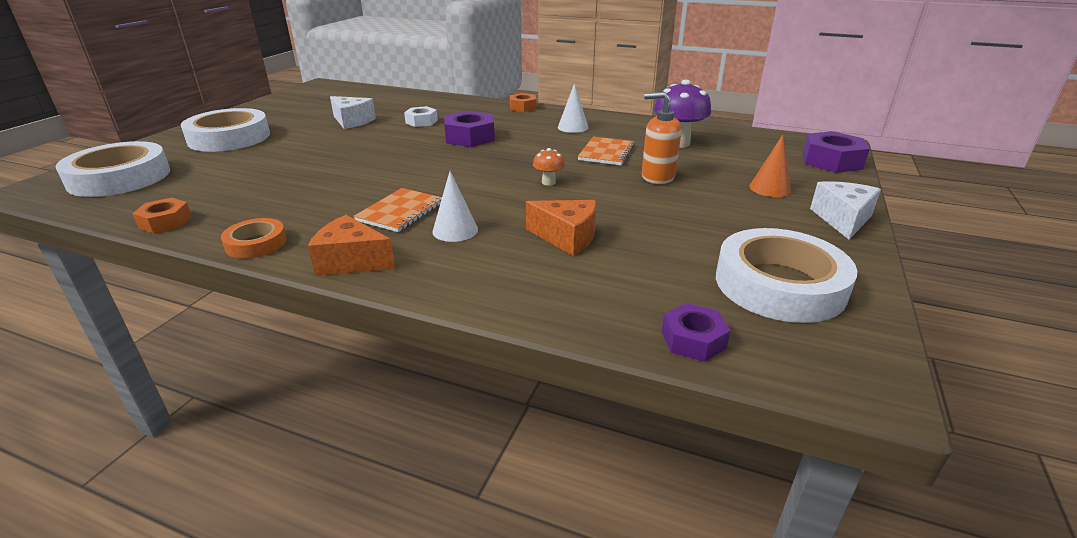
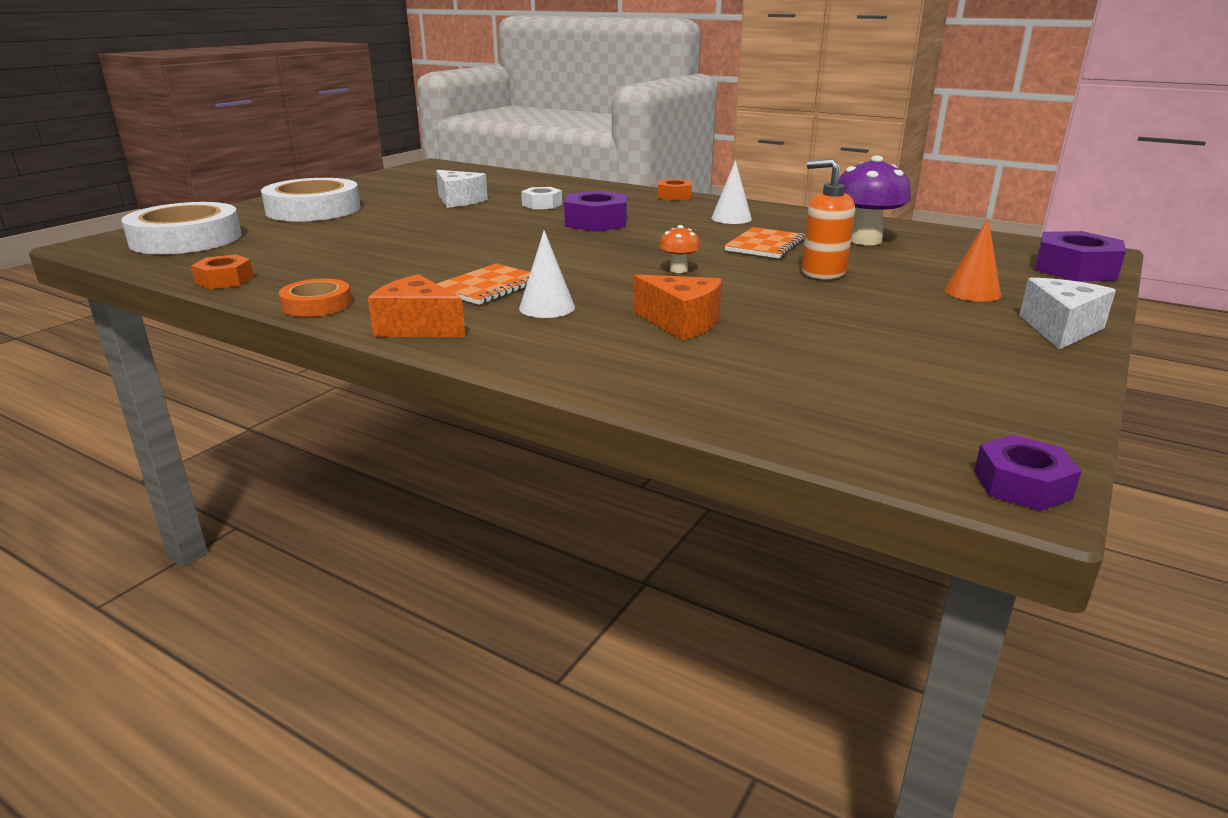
camera: 10 degrees right, 5 degrees down
purple nut [662,303,731,362] -> purple nut moved to [974,435,1082,511]
white tape [716,228,857,323] -> none

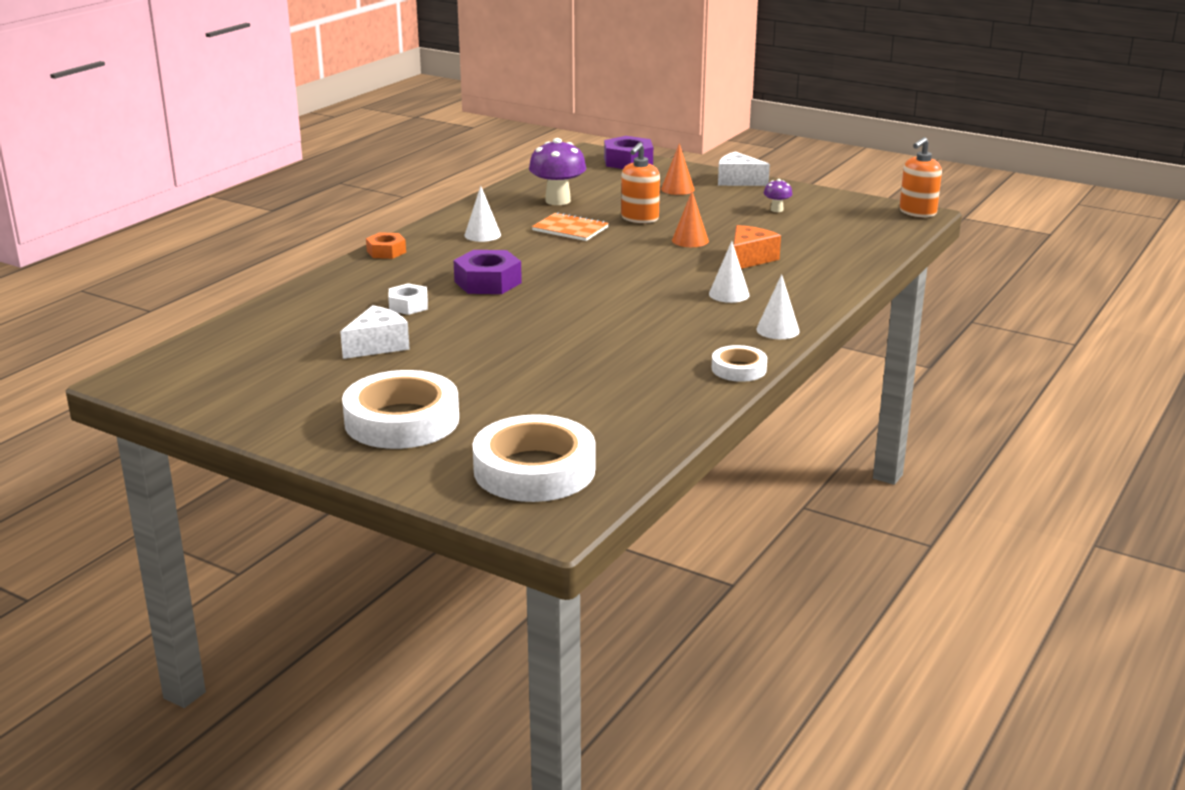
camera: 90 degrees left, 0 degrees up
orange nut [191,254,254,289] -> none
orange tape [278,279,352,317] -> white tape [712,345,767,382]
orange cheese [368,274,465,337] -> white cone [756,274,799,339]
orange notebook [437,264,530,305] -> none
orange mushroom [659,225,700,273] -> none
purple nut [974,435,1082,511] -> orange soap dispenser [899,137,942,217]
none -> orange cone [672,191,709,247]
none -> purple mushroom [764,179,793,212]

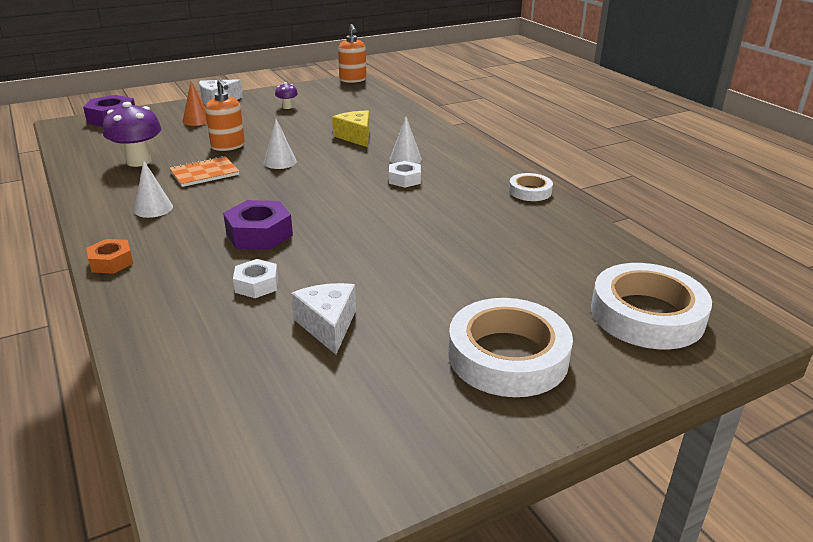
camera: 60 degrees left, 5 degrees up
orange cone [672,191,709,247] -> none
orange cheese [734,225,781,269] -> yellow cheese [332,111,369,147]
white cone [756,274,799,339] -> white cone moved to [264,119,297,169]
none -> white nut [389,161,421,188]

